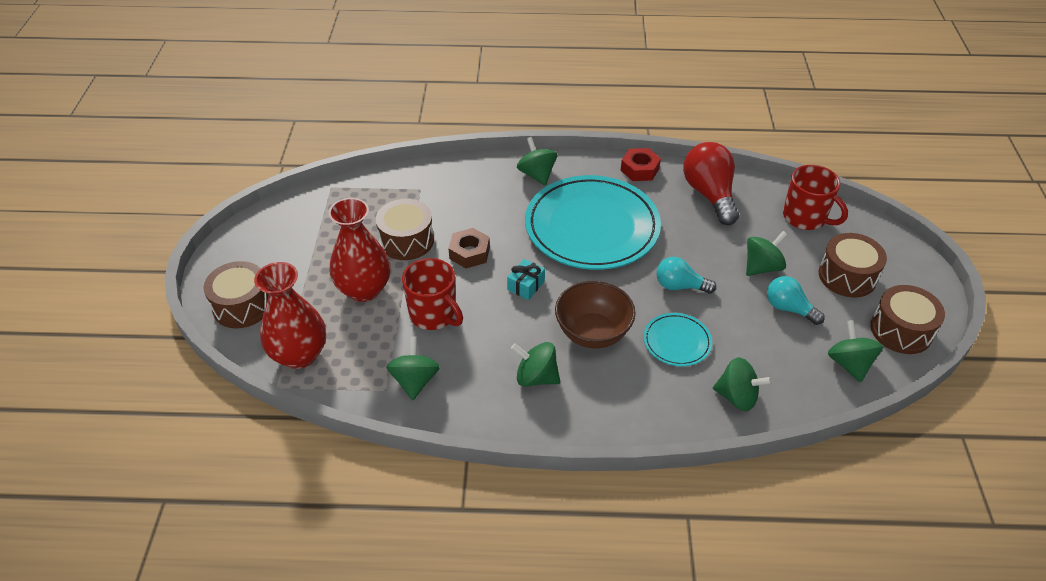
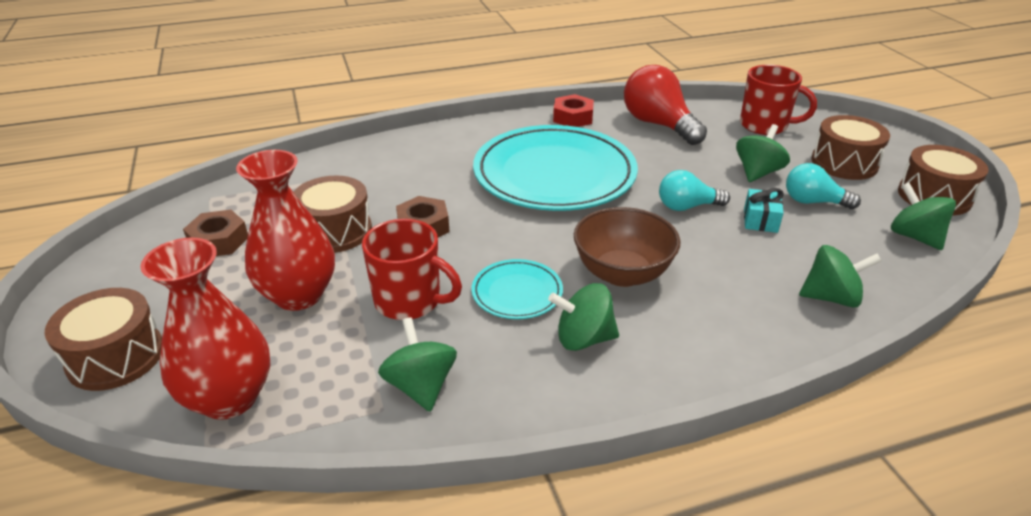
camera: 20 degrees left, 10 degrees down
turquoise gift [507,259,545,300] -> turquoise gift moved to [744,188,784,233]
green spinning top [517,137,557,186] -> none
turquoise plate [643,313,712,366] -> turquoise plate moved to [472,259,563,319]
none -> brown nut [183,210,248,256]

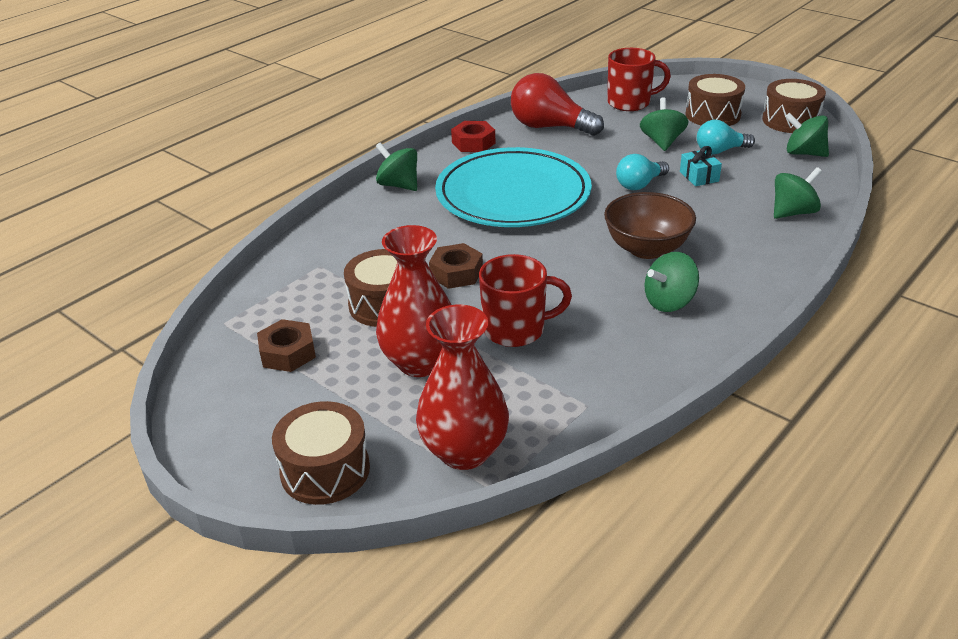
camera: 30 degrees left, 0 degrees up
green spinning top [378,317,457,412] -> green spinning top moved to [376,142,417,191]
turquoise plate [472,259,563,319] -> none

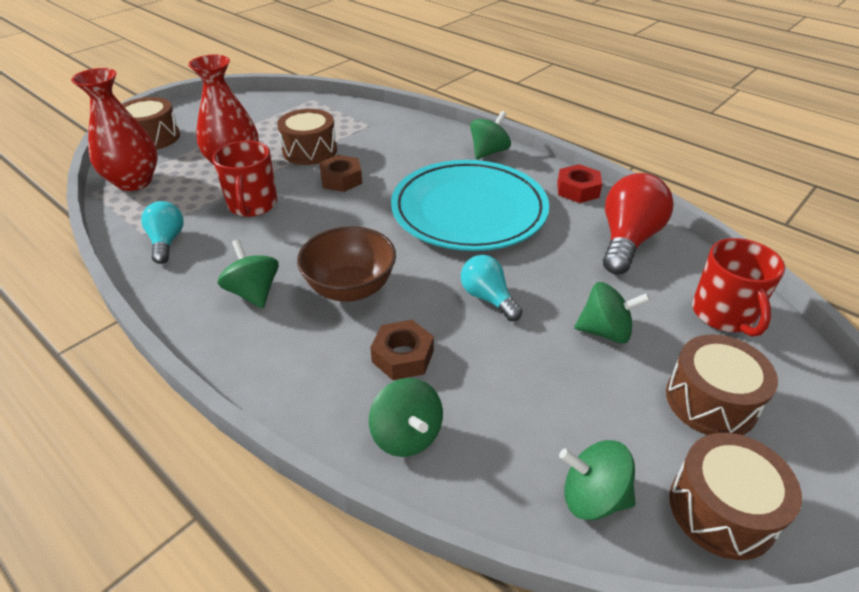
camera: 90 degrees right, 5 degrees up
brown nut [257,319,316,372] -> brown nut moved to [370,320,434,380]
turquoise gift [680,146,722,186] -> none
turquoise light bulb [697,120,755,154] -> turquoise light bulb moved to [141,201,184,264]
green spinning top [785,113,829,157] -> green spinning top turned 105 degrees counterclockwise [559,440,636,521]

